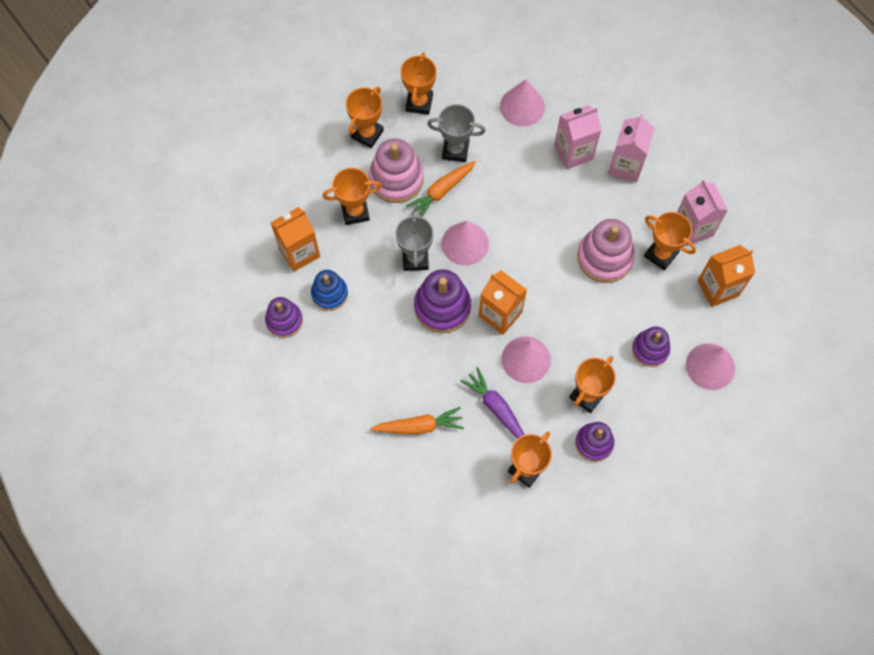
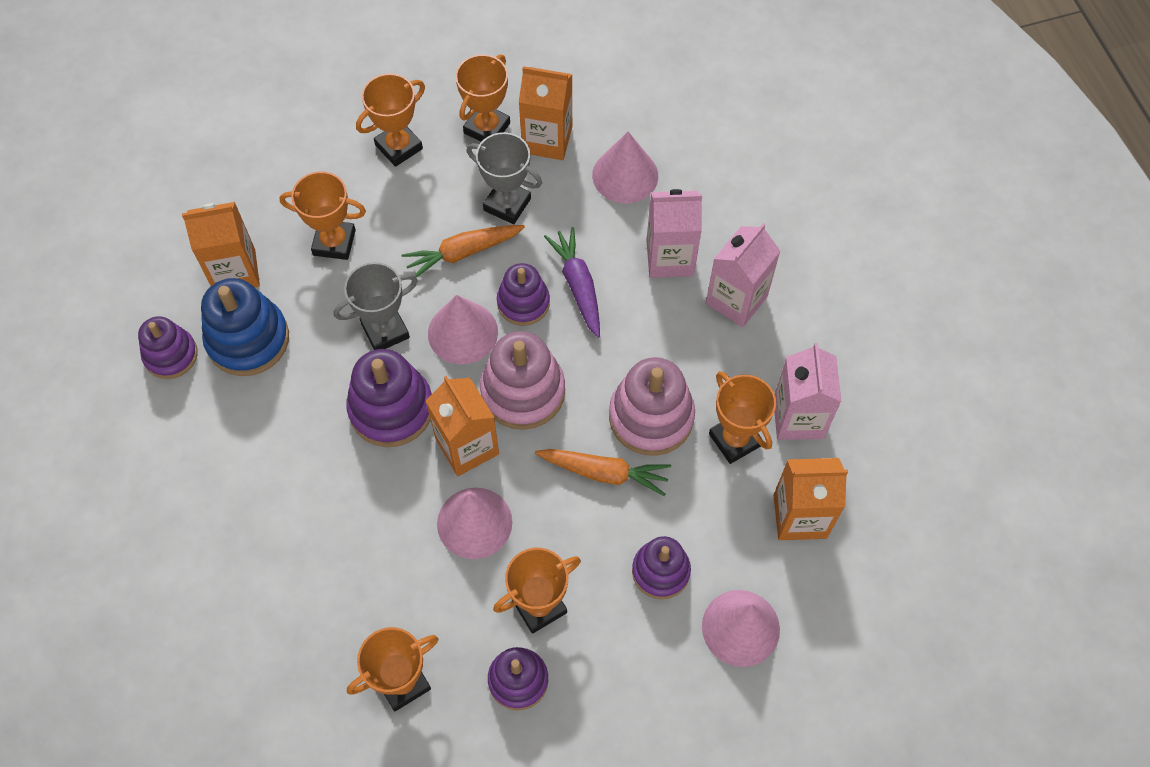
camera: 20 degrees right, 5 degrees down
blue stacking toy [311,270,348,311] -> blue stacking toy [201,278,289,376], size x1.55
pink stacking toy [369,138,424,203] -> pink stacking toy moved to [480,331,565,430]
orange carrot [370,407,464,434] -> orange carrot moved to [535,449,671,496]
grey trophy [395,210,434,271] -> grey trophy turned 45 degrees clockwise [334,262,418,350]
purple carrot [460,367,524,439] -> purple carrot moved to [544,227,600,338]
none -> purple stacking toy [497,263,550,326]
none -> orange carton [519,66,572,160]

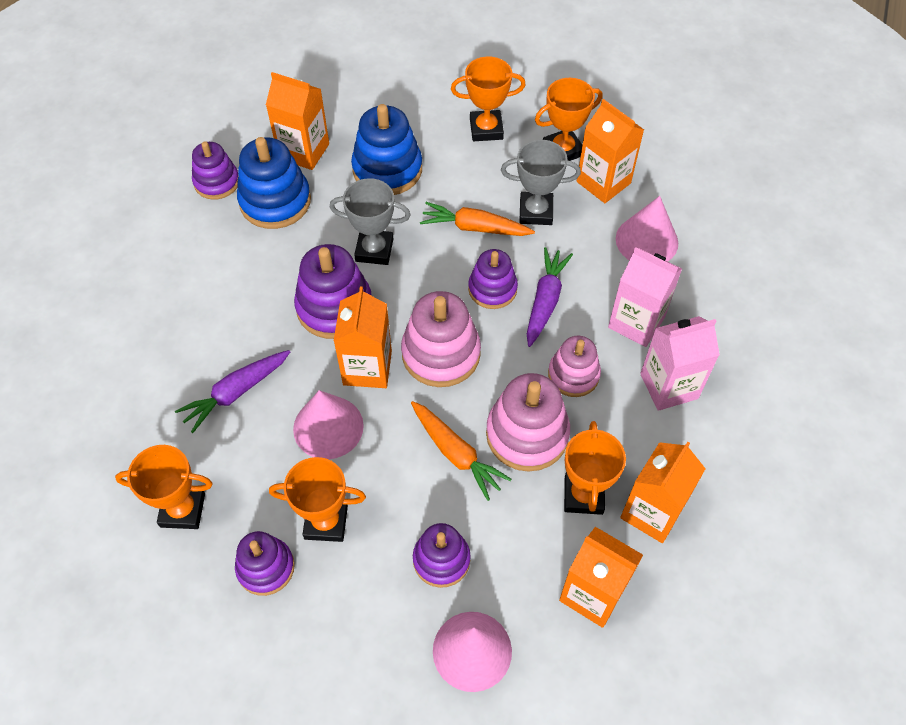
camera: 35 degrees right, 5 degrees down
orange trophy [279,171,366,260] -> blue stacking toy [351,104,422,195]
pink cone [428,295,498,364] -> none
grey trophy [466,132,542,224] -> grey trophy turned 60 degrees counterclockwise [501,140,581,225]
pink carton [774,343,842,440] -> orange carton [620,442,706,543]
none -> purple carrot [175,350,290,433]
none -> pink stacking toy [548,336,601,397]

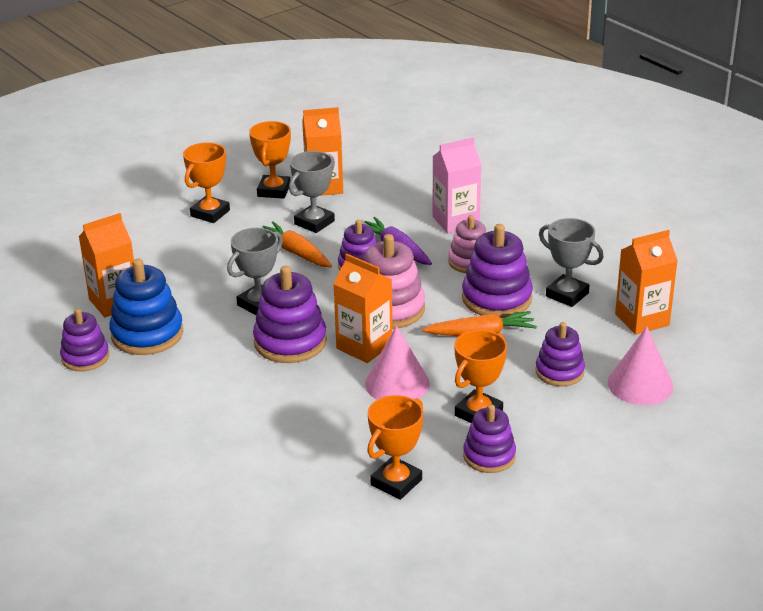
camera: 55 degrees left, 25 degrees down
purple carrot [175,350,290,433] -> none
blue stacking toy [351,104,422,195] -> none
orange carrot [420,202,535,236] -> orange carrot turned 90 degrees clockwise [263,221,332,267]
pink stacking toy [486,373,570,472] -> purple stacking toy [462,224,533,318]
orange trophy [564,421,626,515] -> grey trophy [539,218,604,307]
pink cone [616,196,678,261] -> none
orange carton [620,442,706,543] -> none
pink carton [640,316,720,411] -> none

